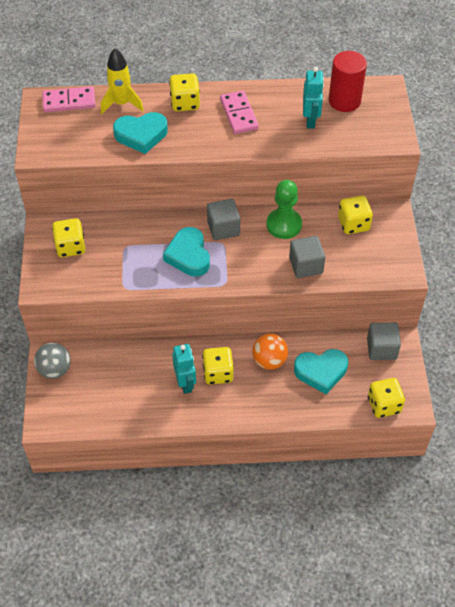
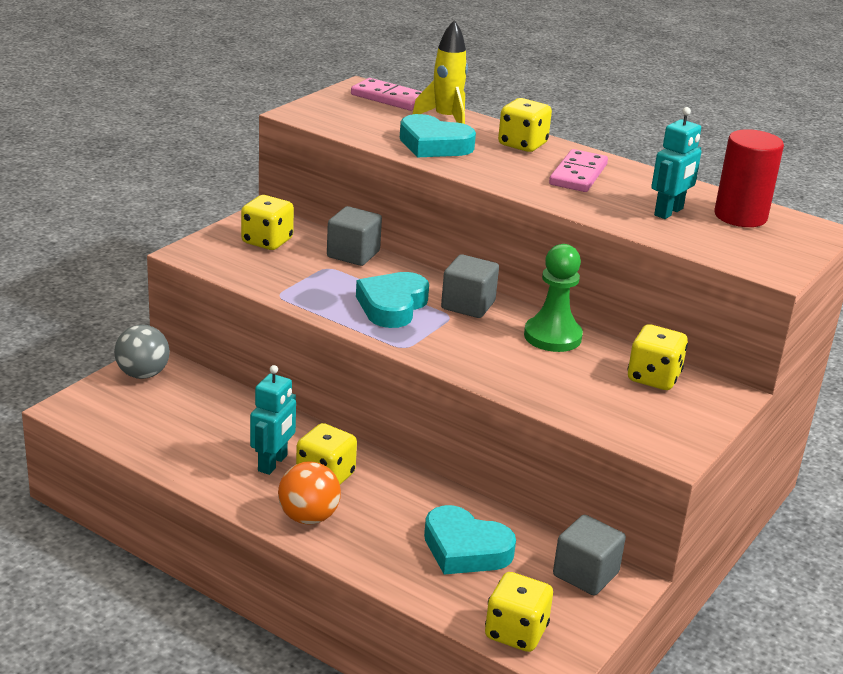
camera: 35 degrees right, 25 degrees down
orange ball [252,334,288,370] -> orange ball moved to [278,461,341,525]
grey cube [289,236,325,278] -> grey cube moved to [327,206,382,266]

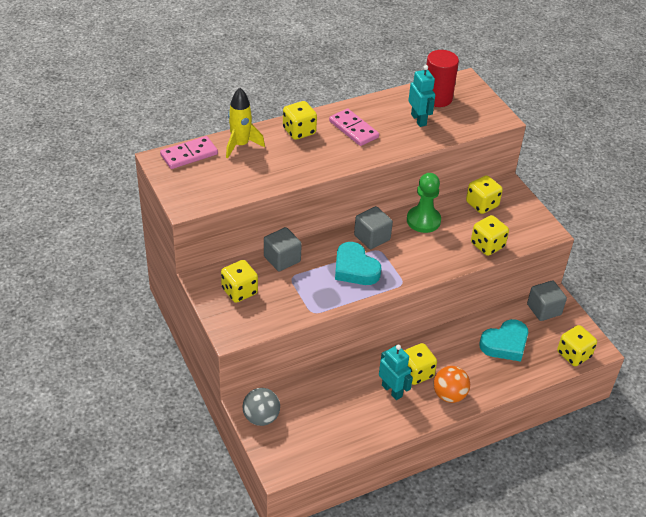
camera: 60 degrees left, 15 degrees up
turquoise heart [400,114,476,157] -> none
none -> yellow dice [471,215,509,256]

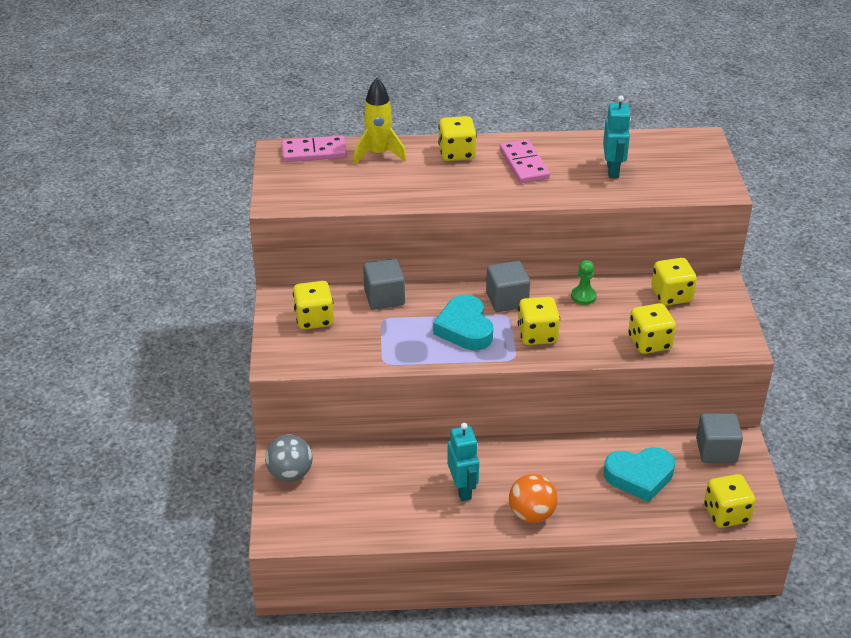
camera: 25 degrees right, 5 degrees down
yellow dice [404,343,437,385] -> yellow dice moved to [518,297,560,345]
green pawn [407,173,441,233] -> green pawn [571,260,597,305], size x0.56
red cylinder [426,50,459,107] -> none

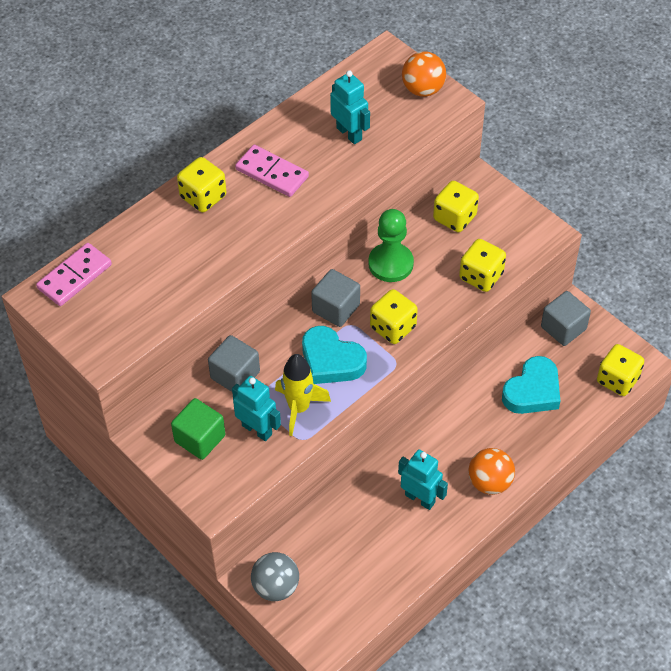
camera: 40 degrees left, 15 degrees up
yellow dice [293,281,334,330] -> green cube [171,398,225,460]
yellow rocket [354,78,406,164] -> yellow rocket moved to [275,354,331,436]
green pawn [571,260,597,305] -> green pawn [368,209,414,282], size x1.78
none -> turquoise robot [232,376,281,441]
none -> orange ball [402,52,446,97]

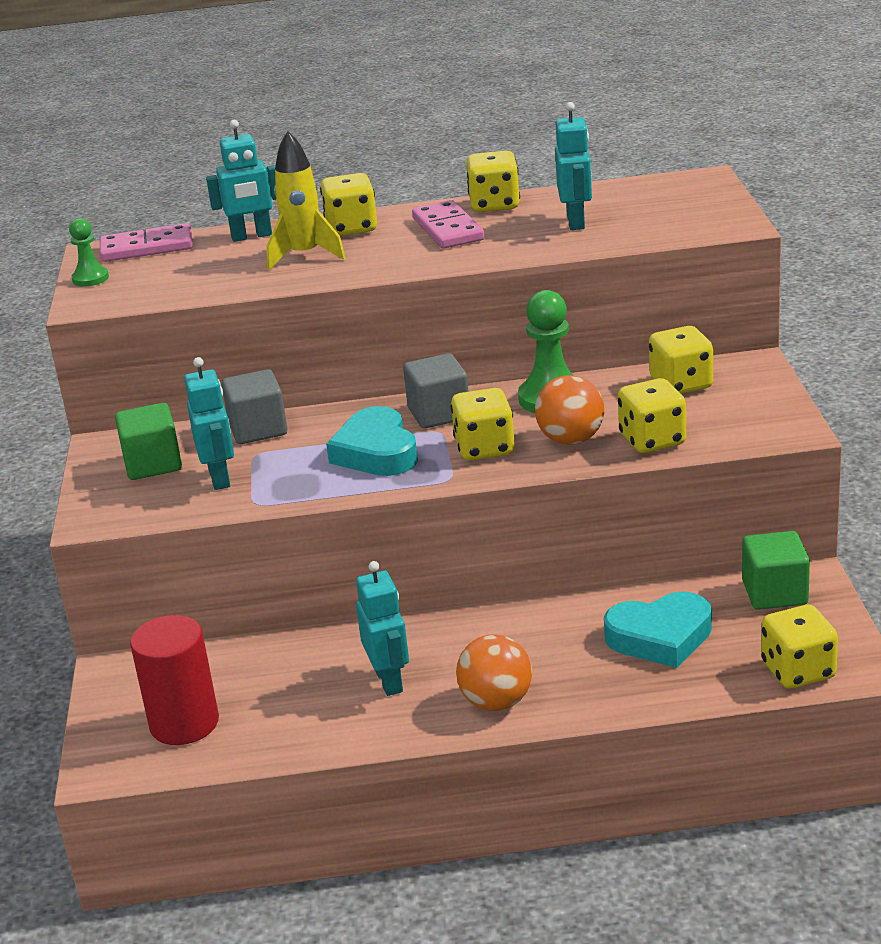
camera: 40 degrees right, 25 degrees down
grey ball [251,552,299,601] -> none
yellow rocket [275,354,331,436] -> yellow rocket moved to [267,131,345,270]
orange ball [402,52,446,97] -> orange ball moved to [535,375,604,445]
grey cube [541,291,591,346] -> green cube [742,531,810,610]
none -> green pawn [69,218,109,287]
none -> red cylinder [130,615,219,745]
none -> turquoise robot [206,120,276,242]
none -> yellow dice [466,151,520,212]

